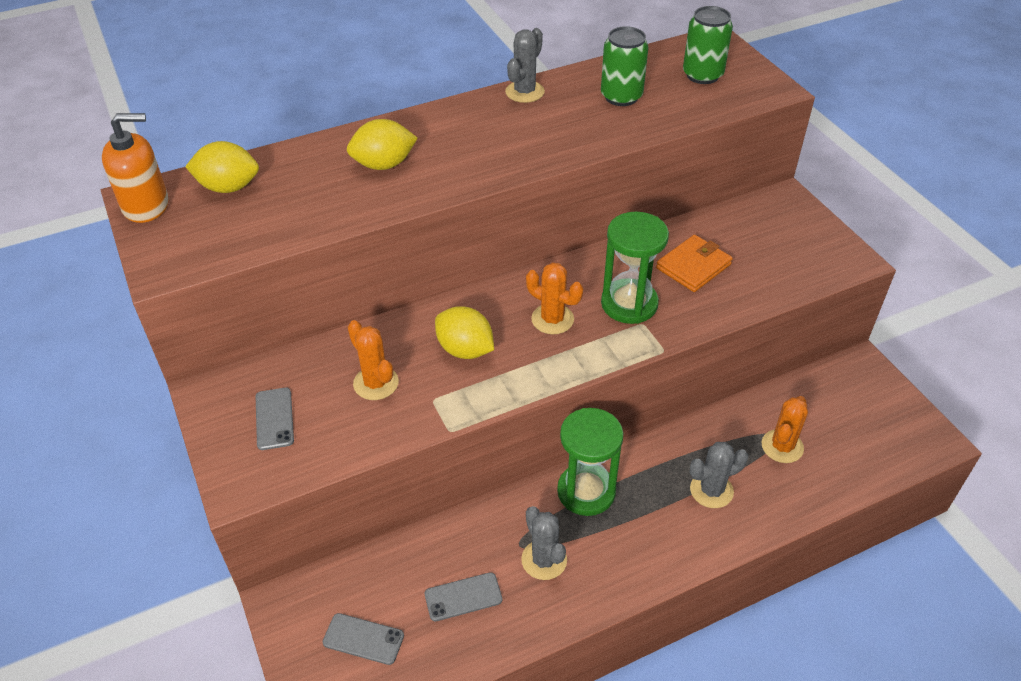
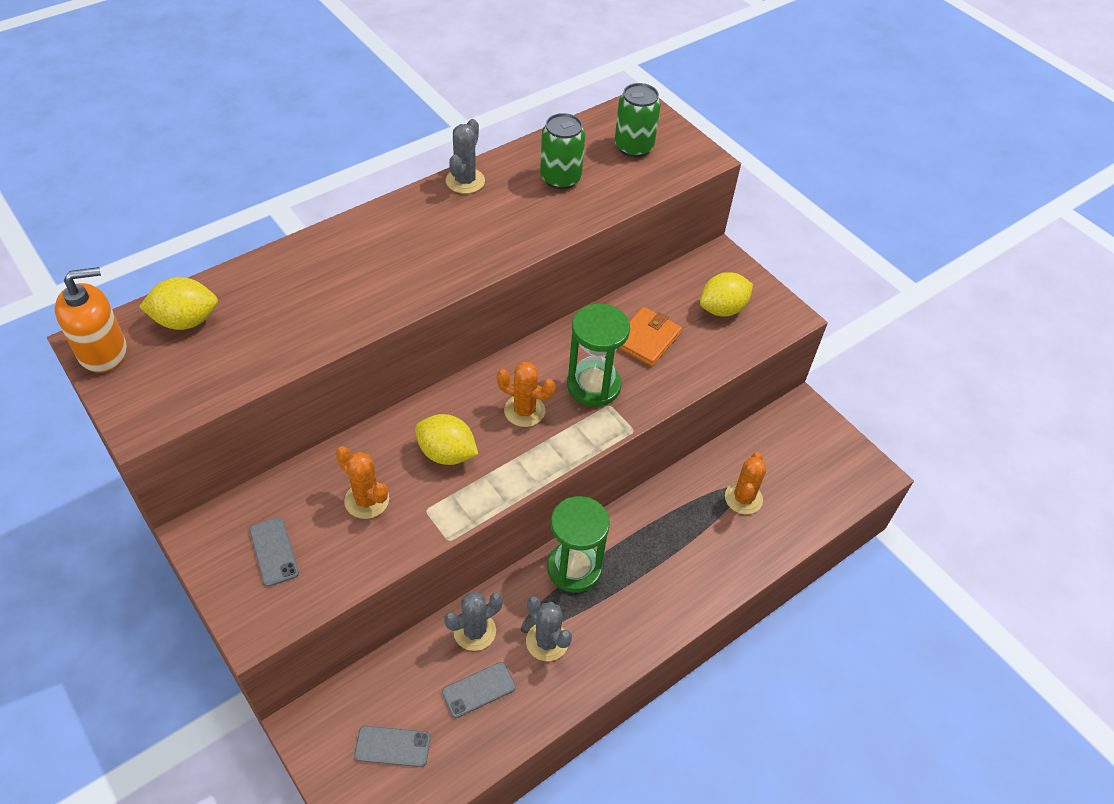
camera: 15 degrees left, 5 degrees up
yellow lemon [347,119,418,170] -> yellow lemon moved to [700,272,753,317]
grey cactus [689,442,748,508] -> grey cactus moved to [444,591,503,651]

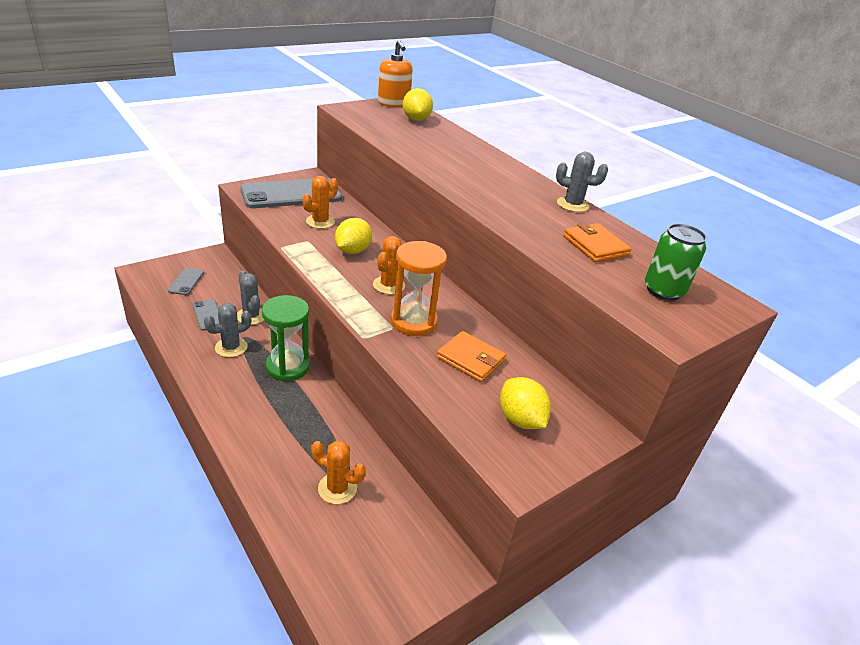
camera: 90 degrees right, 15 degrees down
grey phone [249,517,299,587] -> grey phone [240,178,342,208], size x2.25
green can [540,113,585,189] -> orange wallet [563,223,631,262]
green hourglass [567,304,630,407] -> orange hourglass [391,241,447,336]

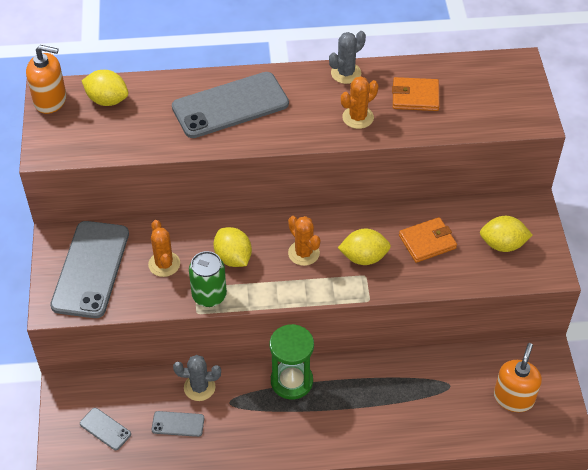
camera: 55 degrees left, 15 degrees up
grey cactus [204,303,252,357] -> none
orange cactus [311,440,366,504] -> orange cactus moved to [341,76,378,129]
orange hourglass [391,241,447,336] -> yellow lemon [338,229,391,265]
green can [645,224,707,301] -> green can moved to [189,251,227,307]
none -> grey phone [172,72,289,138]
none -> orange soap dispenser [494,343,542,412]

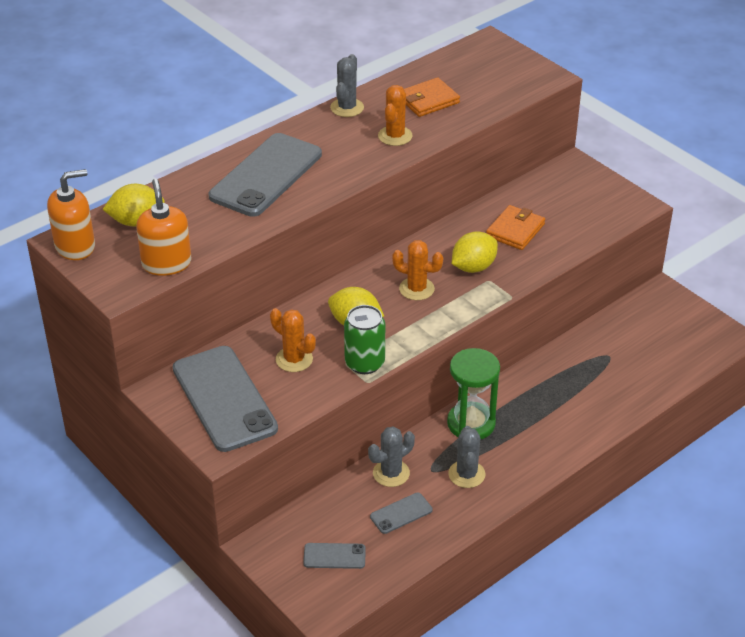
camera: 35 degrees left, 10 degrees down
yellow lemon [480,216,533,252] -> none
orange soap dispenser [494,343,542,412] -> orange soap dispenser moved to [136,179,191,276]
none -> grey cactus [448,426,486,488]

